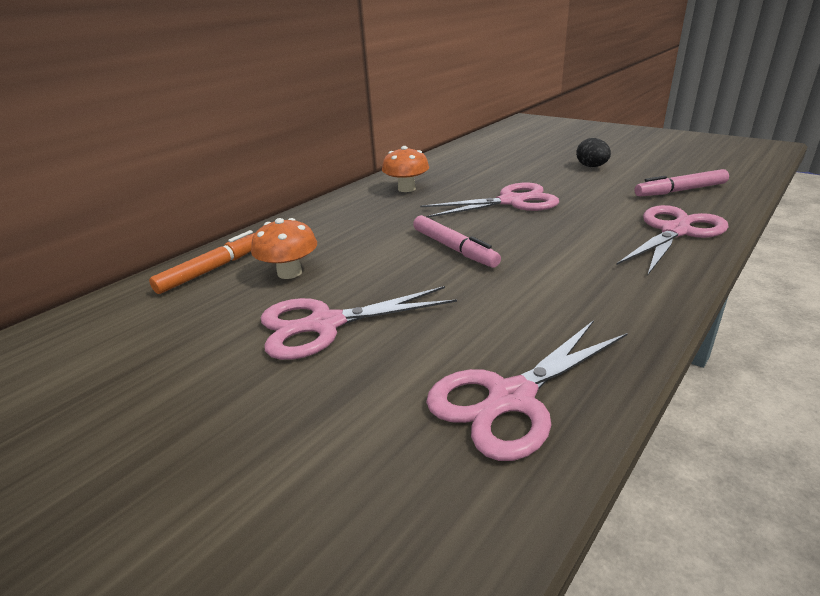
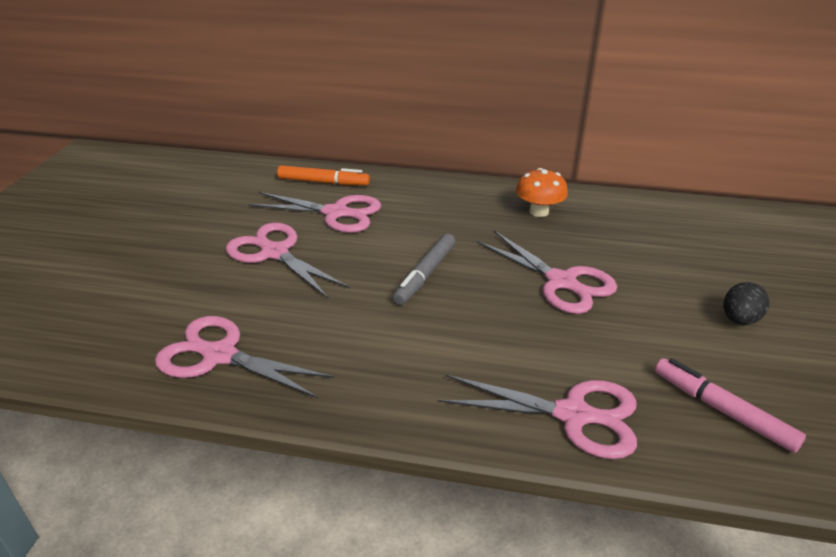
camera: 60 degrees right, 5 degrees up
orange mushroom [251,218,317,279] -> pink scissors [248,192,381,233]
pink marker [413,215,501,268] -> grey marker [393,233,455,305]

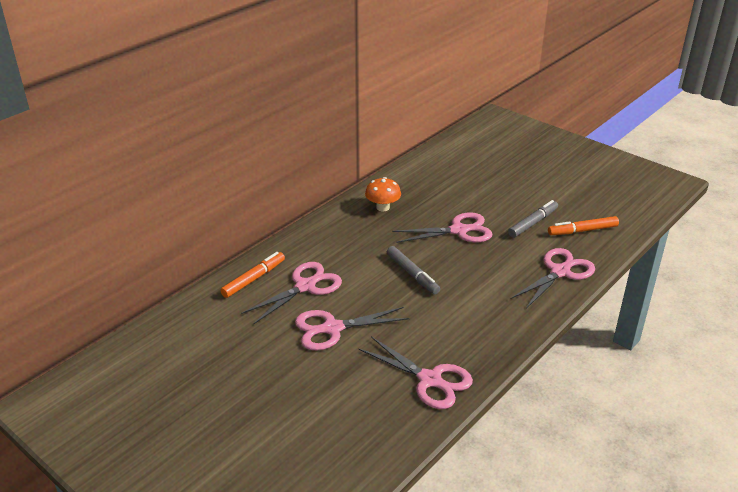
camera: 60 degrees left, 0 degrees up
pink scissors [155,316,334,398] -> pink scissors turned 105 degrees counterclockwise [358,336,473,409]
pink marker [655,358,806,453] -> orange marker [548,216,619,235]
black egg [724,282,769,325] -> none
none -> grey marker [508,200,558,238]

